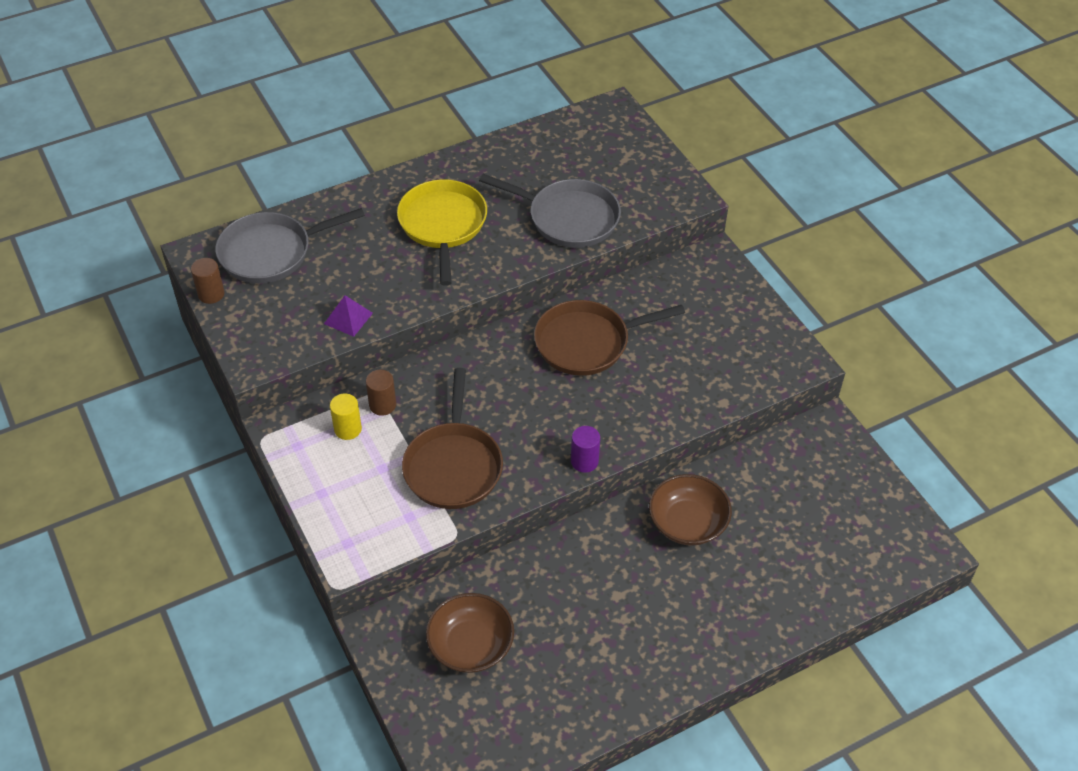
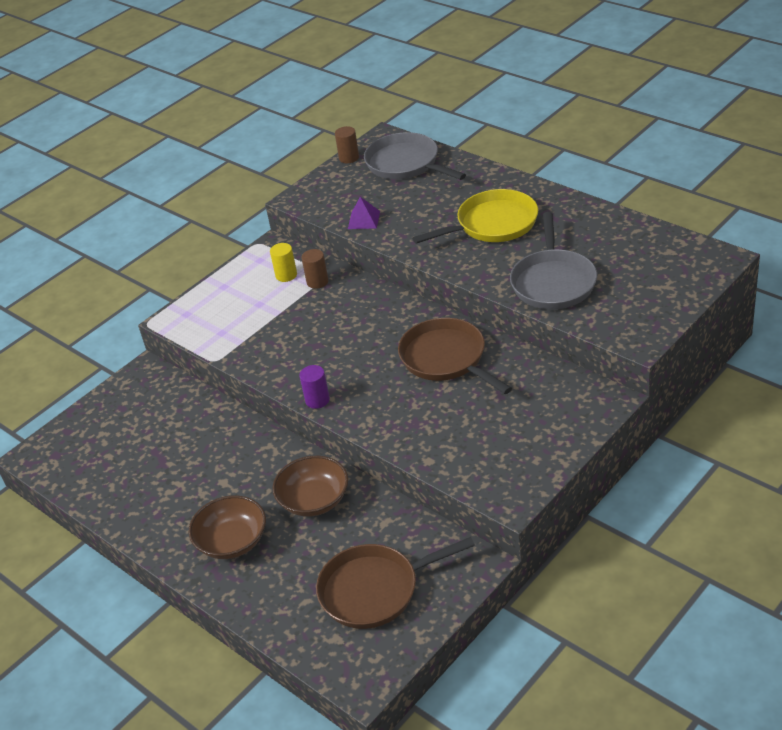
camera: 75 degrees right, 10 degrees down
brown pan [402,368,503,509] -> brown pan moved to [316,537,475,629]
brown bowl [426,593,514,673] -> brown bowl moved to [189,496,266,559]

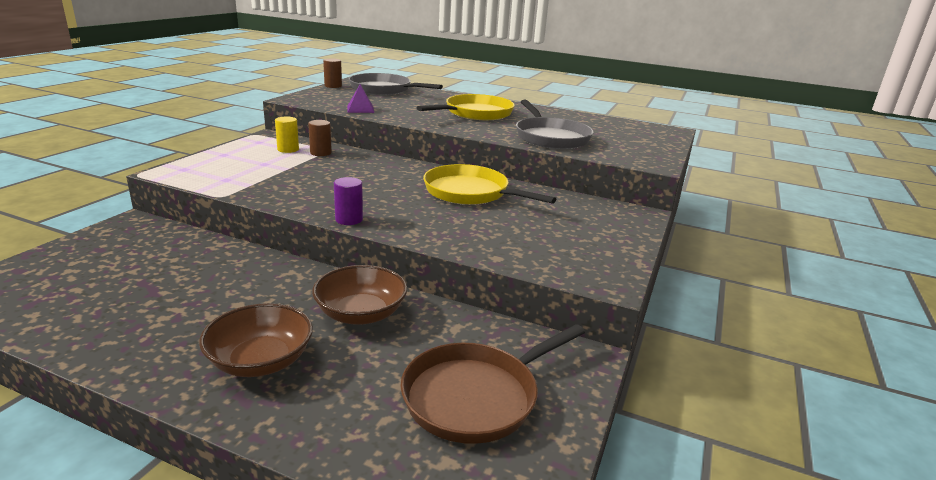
camera: 25 degrees left, 15 degrees down
brown pan [398,318,512,394] -> yellow pan [423,164,556,205]

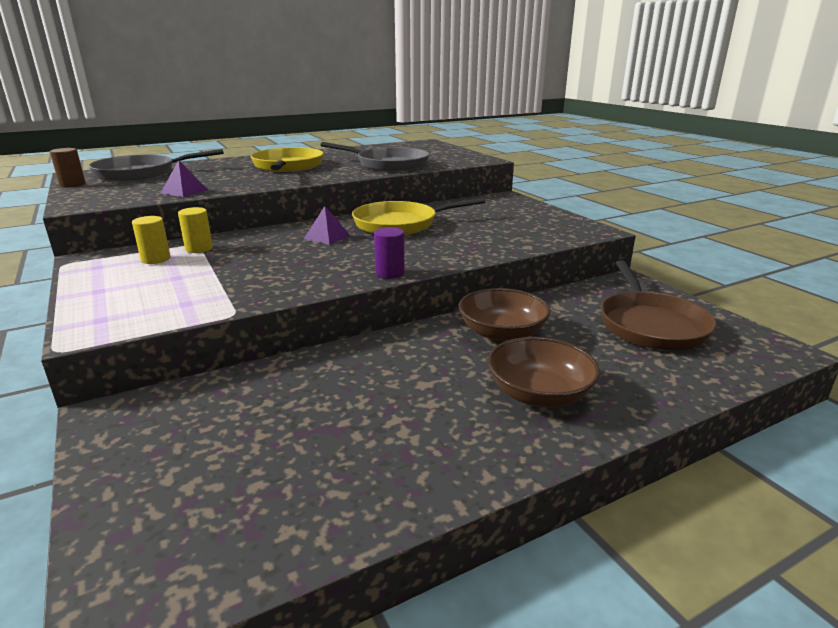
camera: 50 degrees left, 0 degrees up
brown cylinder [308,120,332,156] -> yellow cylinder [178,207,213,253]
none -> purple pyramid [304,206,350,245]

